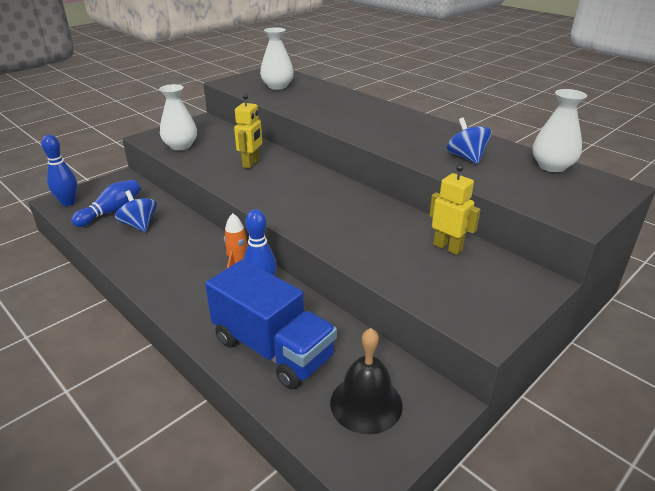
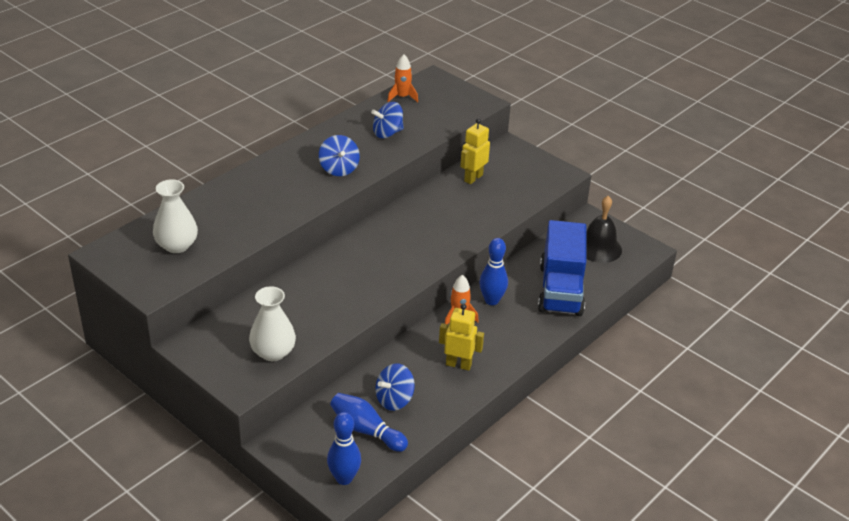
camera: 95 degrees left, 5 degrees up
blue truck [205,259,337,389] -> blue truck turned 150 degrees clockwise [538,220,586,316]
yellow robot [234,94,262,169] -> yellow robot moved to [439,304,484,371]
white vase [533,89,587,172] -> orange rocket [387,54,418,102]
none -> blue spinning top [319,135,360,176]

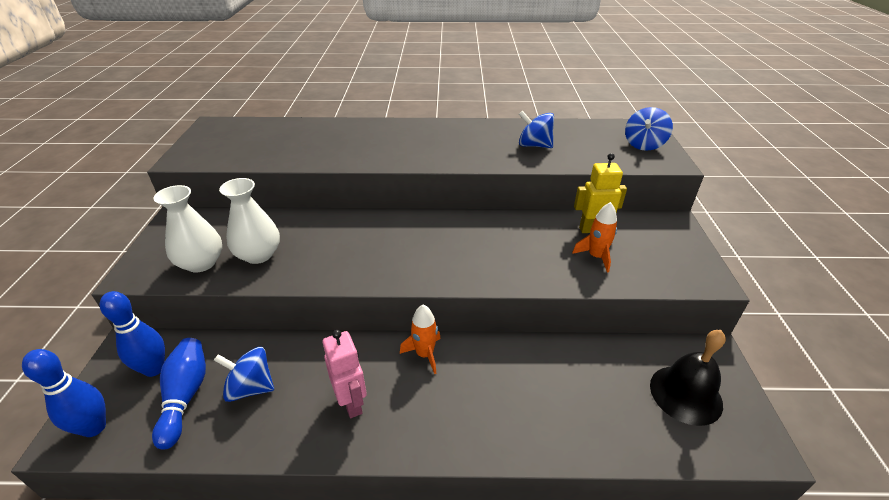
camera: 50 degrees right, 0 degrees up
white vase [153,179,198,253] -> white vase moved to [219,178,280,264]
blue spinning top [319,135,360,176] -> blue spinning top moved to [625,107,673,151]
orange rocket [387,54,418,102] -> orange rocket moved to [572,202,617,273]
yellow robot [439,304,484,371] -> pink robot [323,330,367,418]
blue bowling pin [479,238,508,305] -> blue bowling pin moved to [100,291,165,377]
blue truck [538,220,586,316] -> none

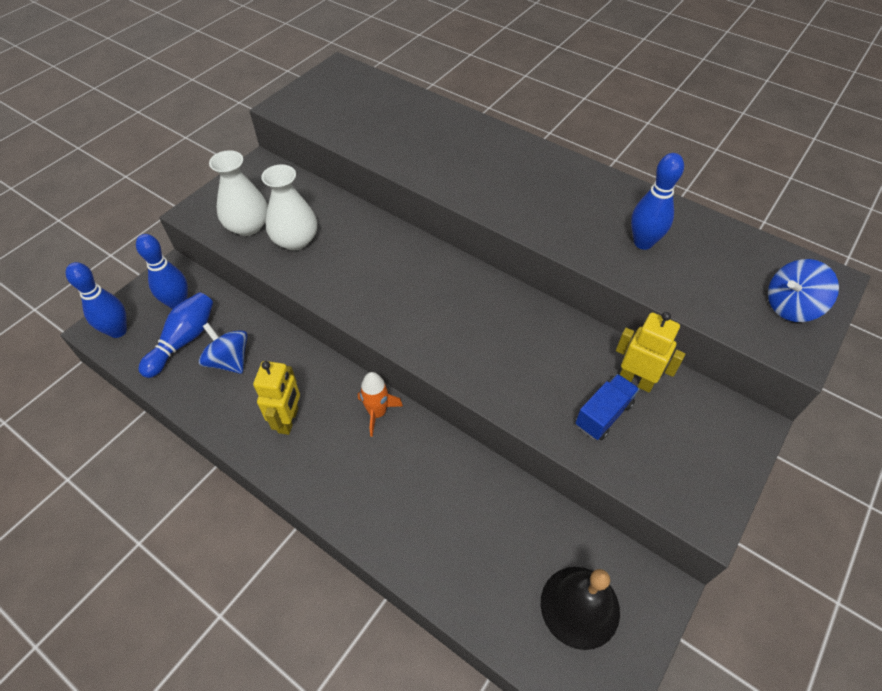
camera: 35 degrees right, 15 degrees up
pink robot [323,330,367,418] -> yellow robot [253,361,300,435]
blue spinning top [519,111,554,148] -> blue bowling pin [631,153,684,250]
orange rocket [572,202,617,273] -> blue truck [575,374,639,440]

